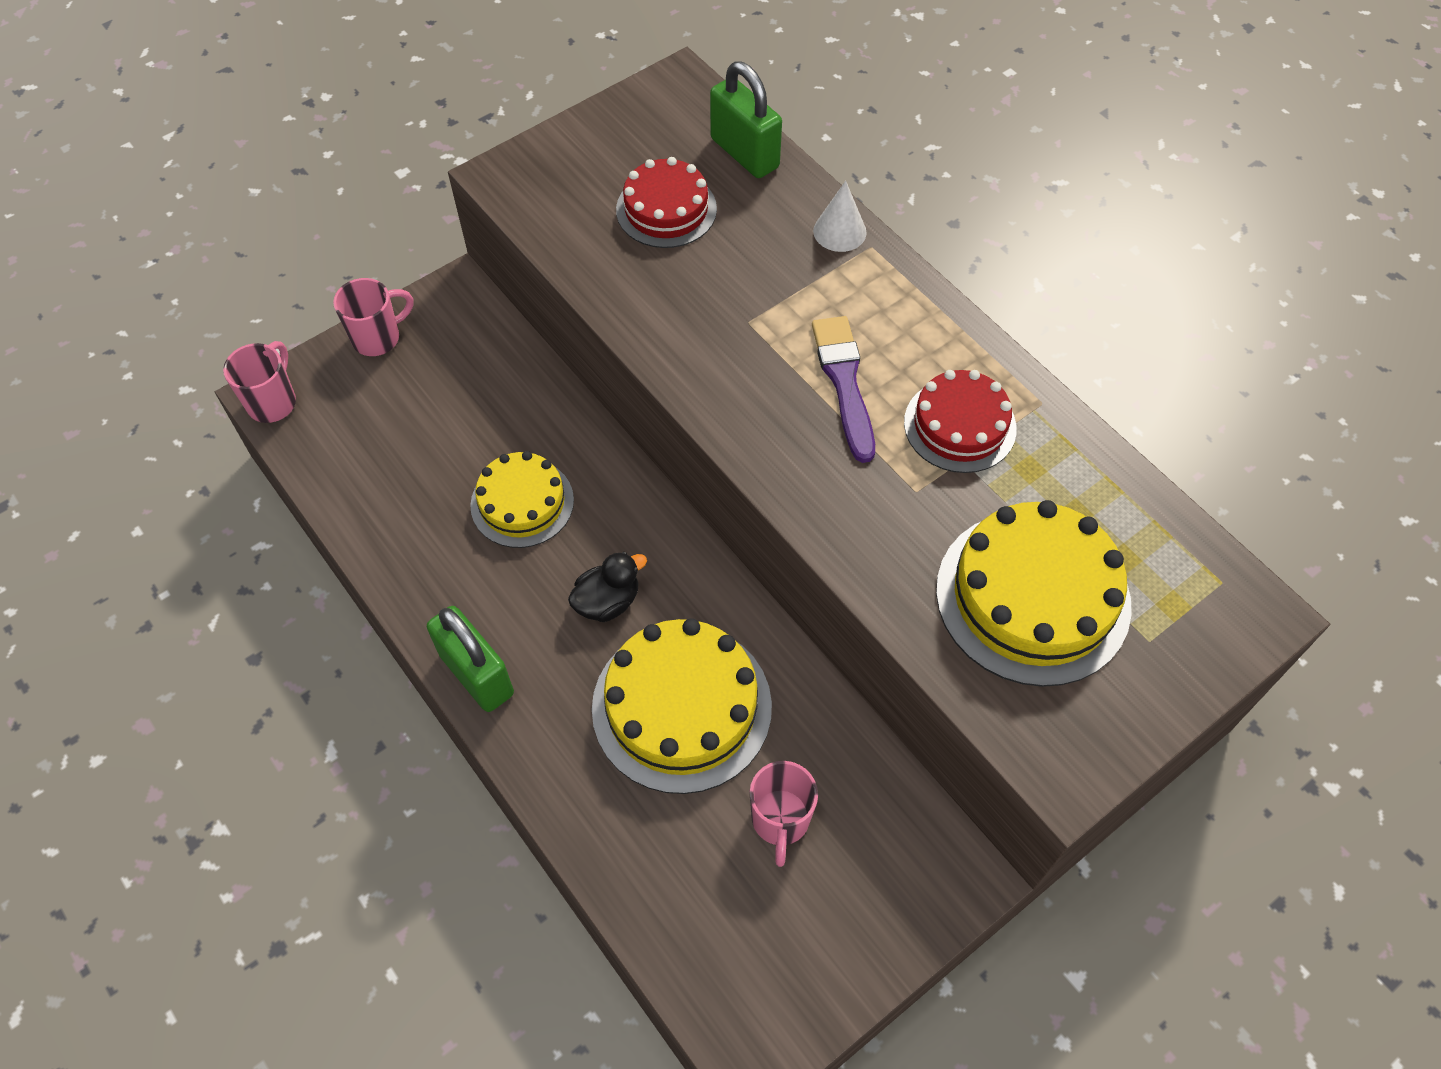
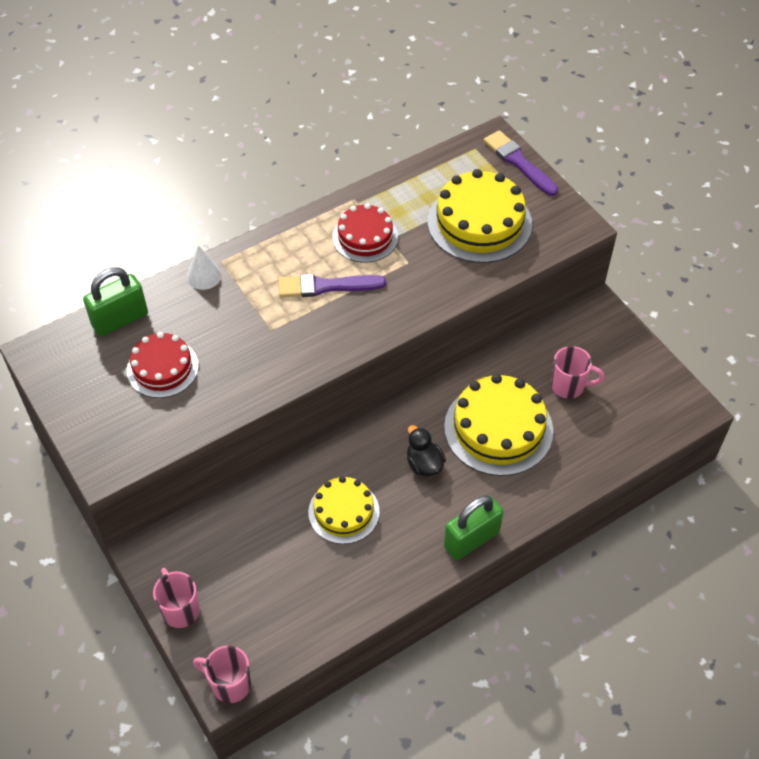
camera: 85 degrees left, 5 degrees down
none -> purple brush [484,130,558,196]

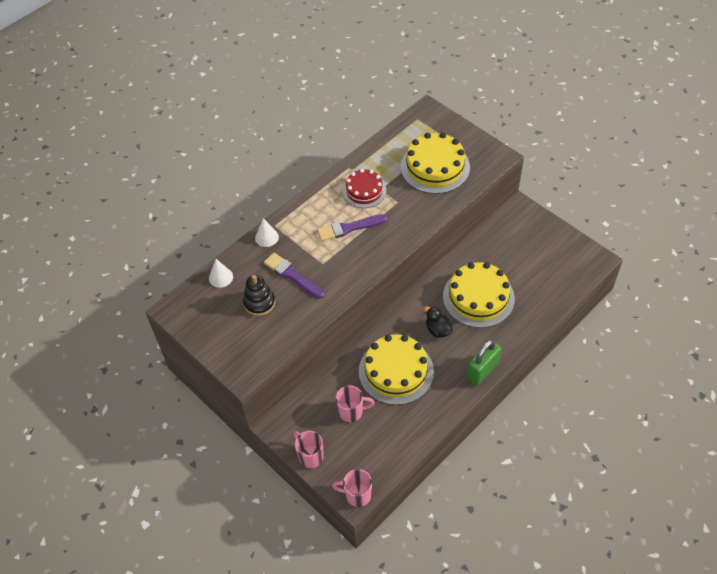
camera: 10 degrees left, 0 degrees up
green padlock [83,268,148,337] -> white cone [209,259,233,288]
red cake [127,332,199,398] -> black stacking toy [243,275,275,316]
yellow cake [308,476,380,544] -> yellow cake [359,334,434,405], size x1.60
purple brush [484,130,558,196] -> purple brush moved to [264,253,325,299]
pink mug [551,346,605,399] -> pink mug moved to [336,385,375,422]

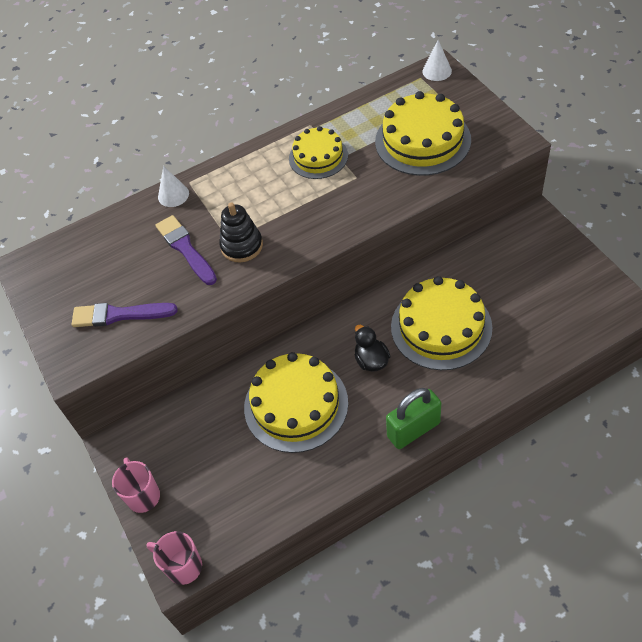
camera: 20 degrees right, 0 degrees up
white cone [209,259,233,288] -> white cone moved to [422,40,452,81]
black stacking toy [243,275,275,316] -> black stacking toy moved to [219,202,263,262]
purple brush [317,214,388,241] -> purple brush moved to [72,303,178,327]
pink mug [336,385,375,422] -> none
red cake [342,169,386,208] -> yellow cake [289,126,348,179]

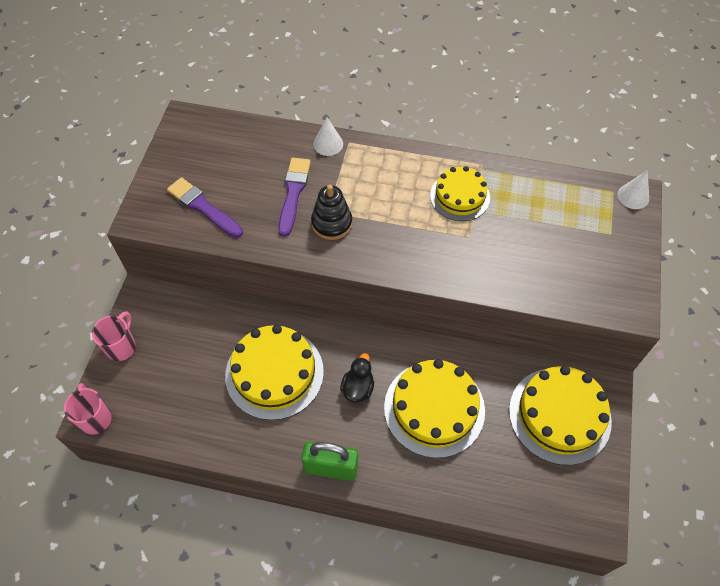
camera: 35 degrees right, 5 degrees up
yellow cake [375,91,471,176] -> yellow cake moved to [509,366,612,465]

